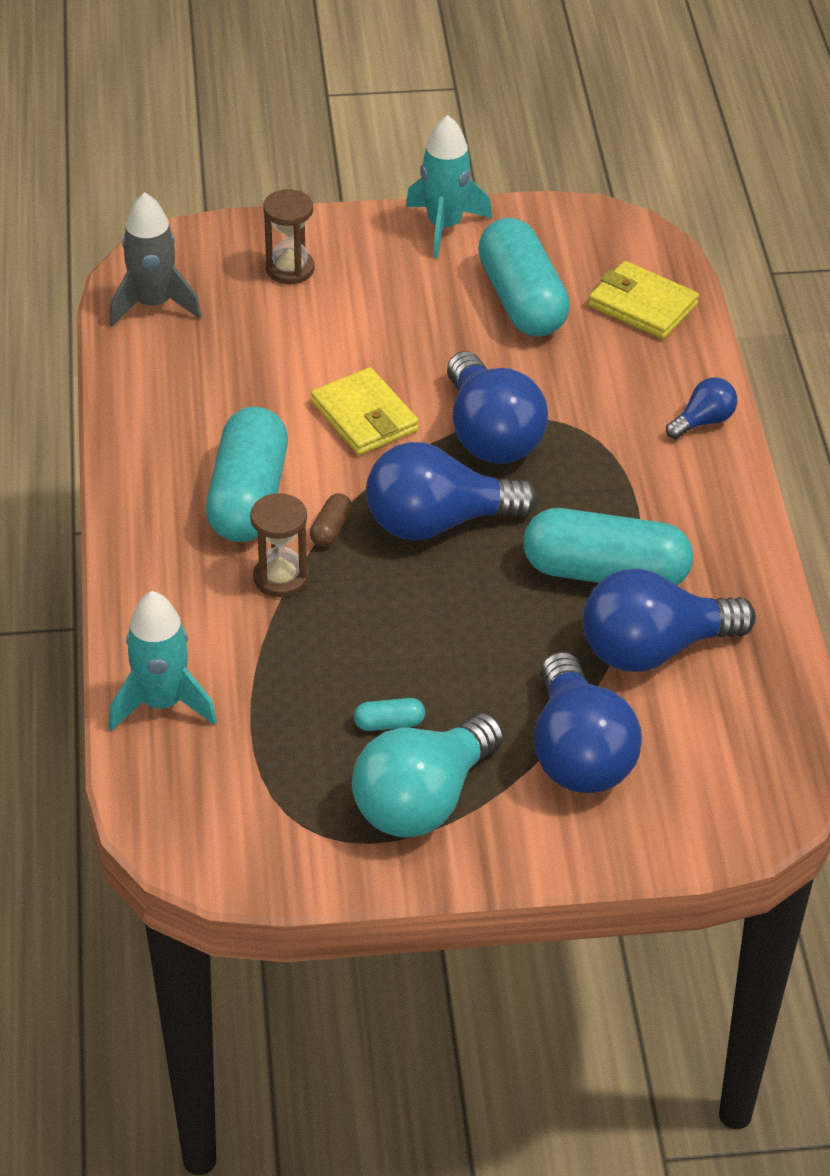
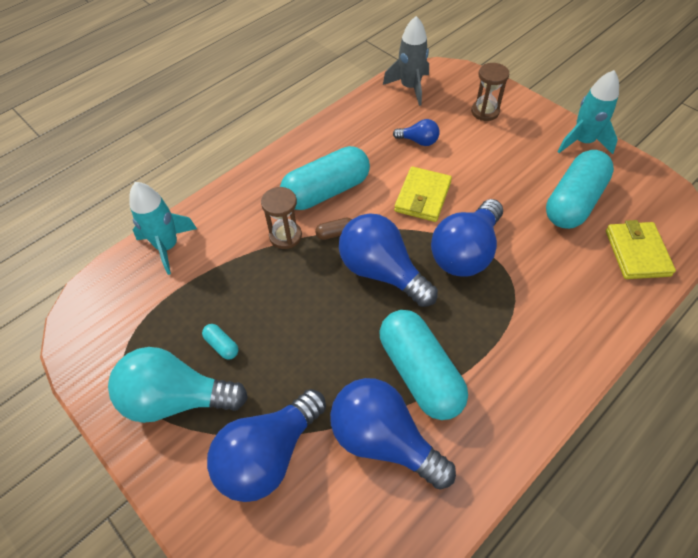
camera: 55 degrees right, 10 degrees up
blue light bulb [666,377,737,439] -> blue light bulb moved to [393,119,440,146]

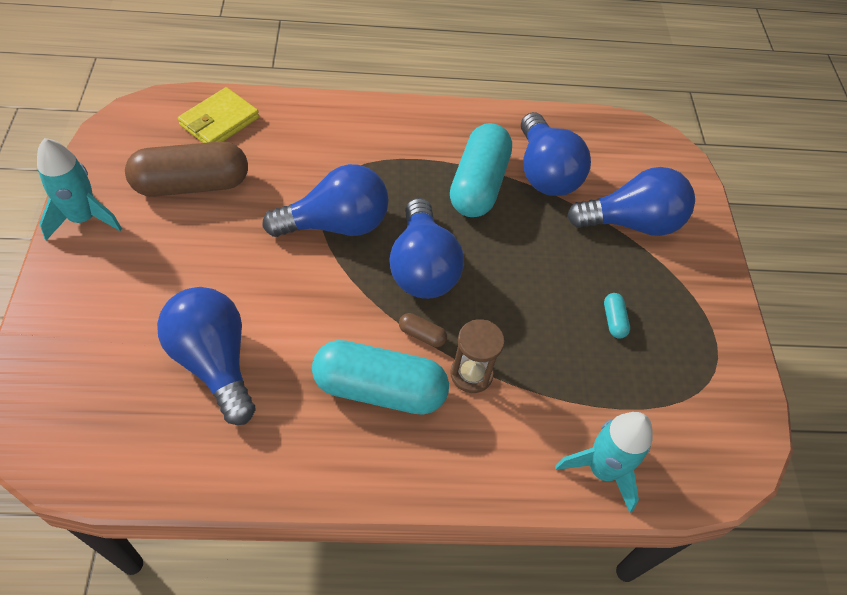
camera: 145 degrees left, 0 degrees up
turquoise light bulb [108,347,248,423] -> none
grey rocket [383,16,429,106] -> none
blue light bulb [393,119,440,146] -> blue light bulb [157,287,255,425], size x2.03
yellow wallet [394,166,452,222] -> none
brown hourglass [471,63,509,121] -> none
turquoise capsule [546,150,614,229] -> brown capsule [125,142,248,197]

